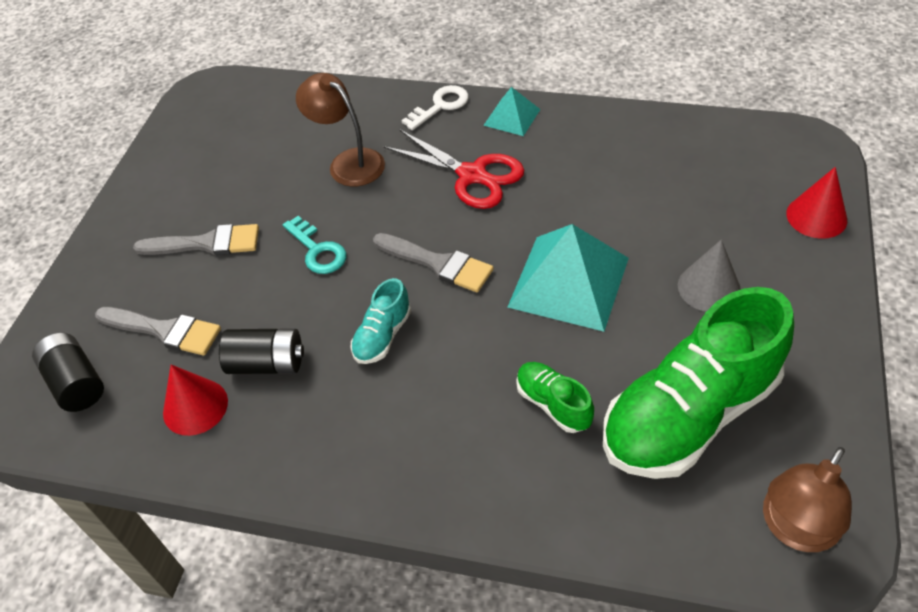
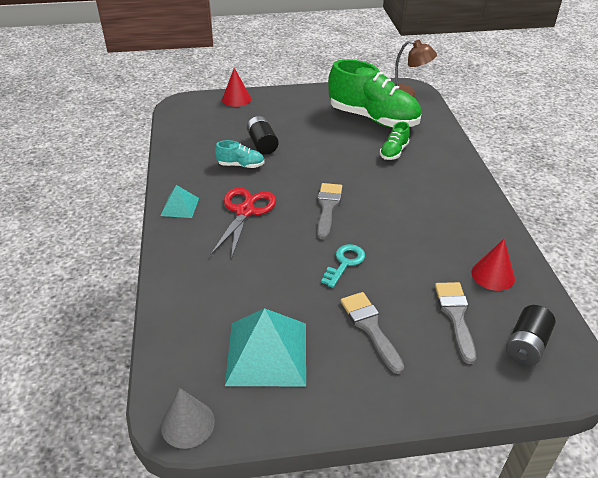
camera: 115 degrees left, 10 degrees down
black battery [219,328,304,374] -> black battery moved to [247,116,279,155]
brown lamp [296,73,385,187] -> none
turquoise shoe [351,278,411,364] -> turquoise shoe moved to [215,140,264,168]
white key [402,85,469,130] -> none
turquoise pyramid [508,224,629,332] -> turquoise pyramid moved to [225,308,306,386]
grey cone [678,240,741,311] -> grey cone moved to [161,388,215,449]

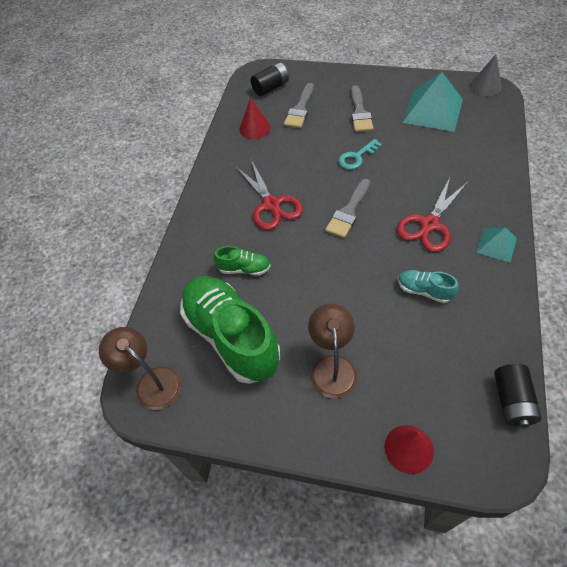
camera: 155 degrees left, 15 degrees up
black battery [247,116,279,155] -> black battery moved to [494,364,542,427]
green shoe [380,122,410,160] -> green shoe turned 45 degrees clockwise [214,246,271,276]
none -> red scissors [236,160,303,230]
none -> brown lamp [308,304,357,398]

